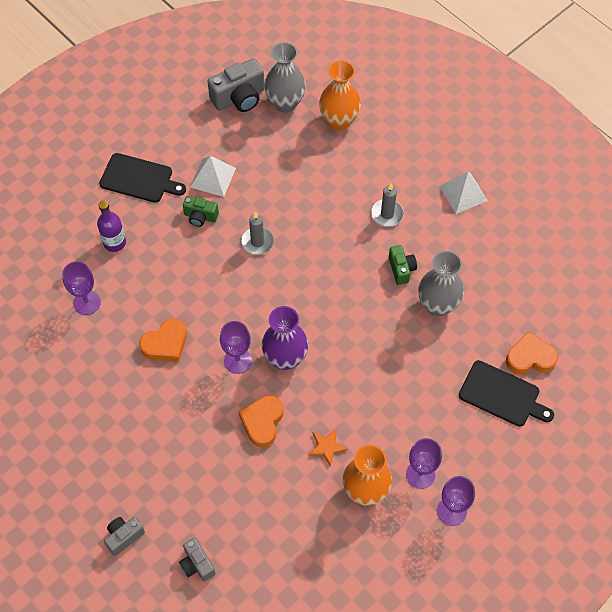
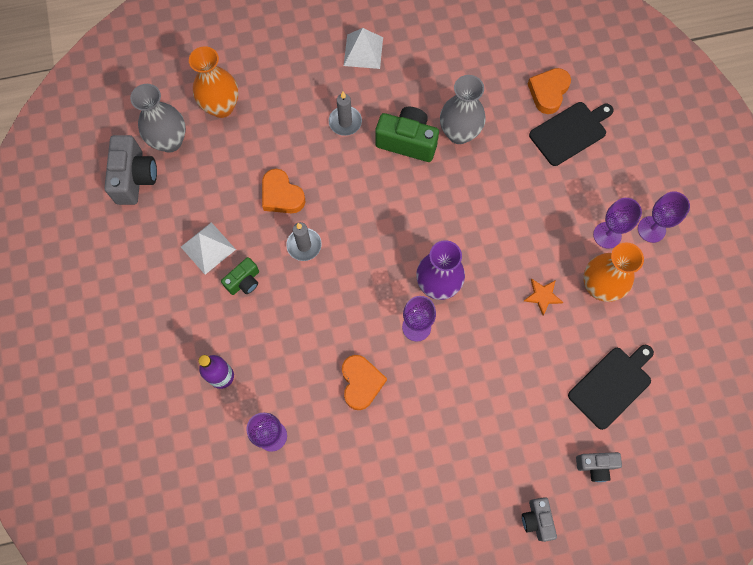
camera: 60 degrees left, 10 degrees up
black cutting board [99,153,186,203] -> black cutting board moved to [568,345,654,430]
orange heart [239,396,284,448] -> orange heart moved to [262,169,306,213]
green camera [389,245,417,285] -> green camera [375,107,439,162], size x1.71

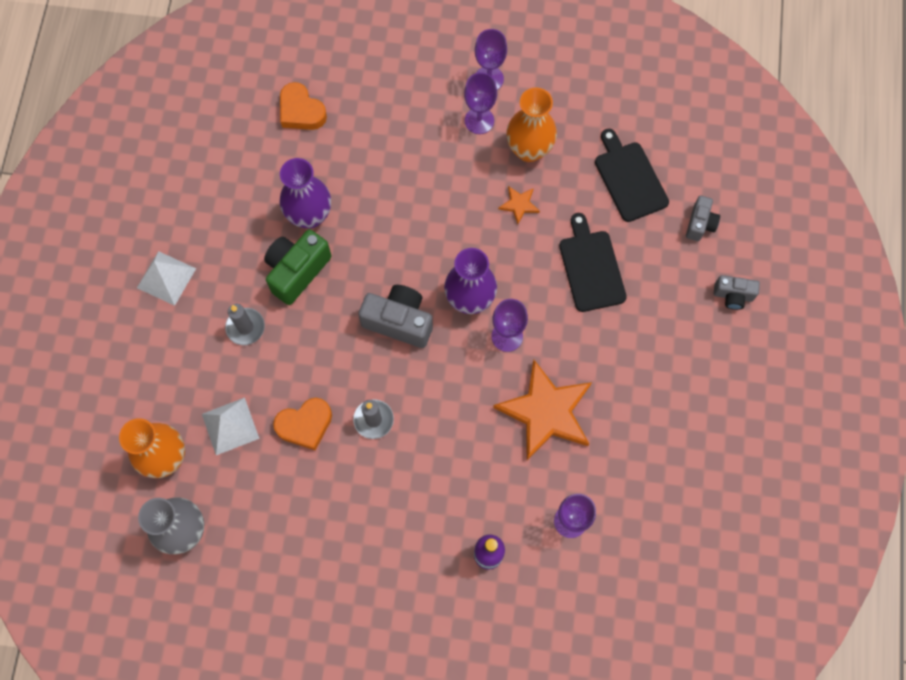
camera: 70 degrees left, 0 degrees up
grey camera [104,135,157,205] -> grey camera moved to [358,285,433,348]
white pyramid [181,222,236,275] -> white pyramid moved to [202,398,259,455]
green camera [221,257,259,295] -> none
orange heart [342,355,387,410] -> orange star [493,360,592,460]
grey vase [440,75,486,144] -> purple vase [280,158,331,229]
black cutting board [529,102,614,166] -> black cutting board moved to [559,213,627,312]

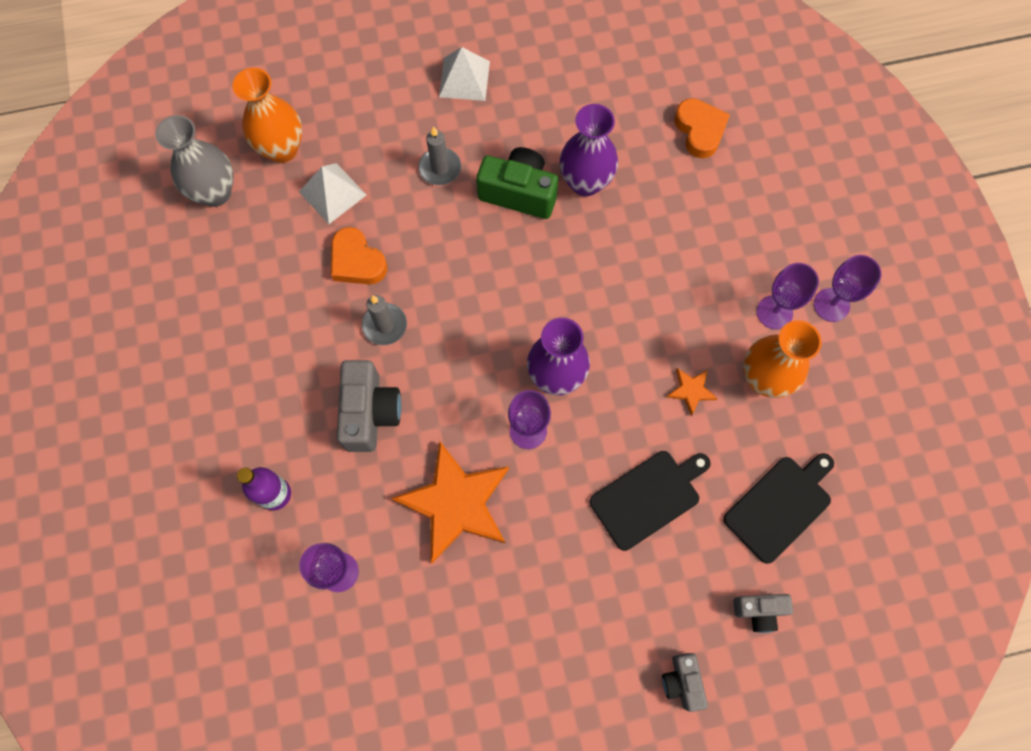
camera: 70 degrees right, 0 degrees up
orange heart [280,82,327,130] -> orange heart turned 135 degrees clockwise [674,98,730,158]
grey camera [358,285,433,348] -> grey camera moved to [337,360,402,452]

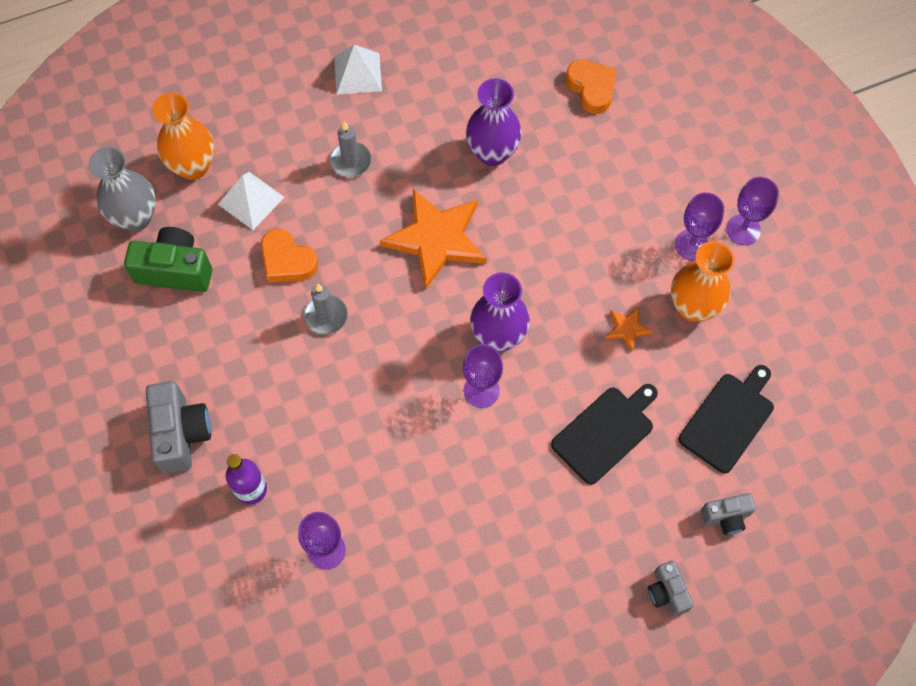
camera: 10 degrees left, 5 degrees down
grey camera [337,360,402,452] -> grey camera moved to [146,381,211,474]
orange star [391,441,509,563] -> orange star moved to [380,189,487,289]
green camera [476,147,558,219] -> green camera moved to [124,227,212,292]

